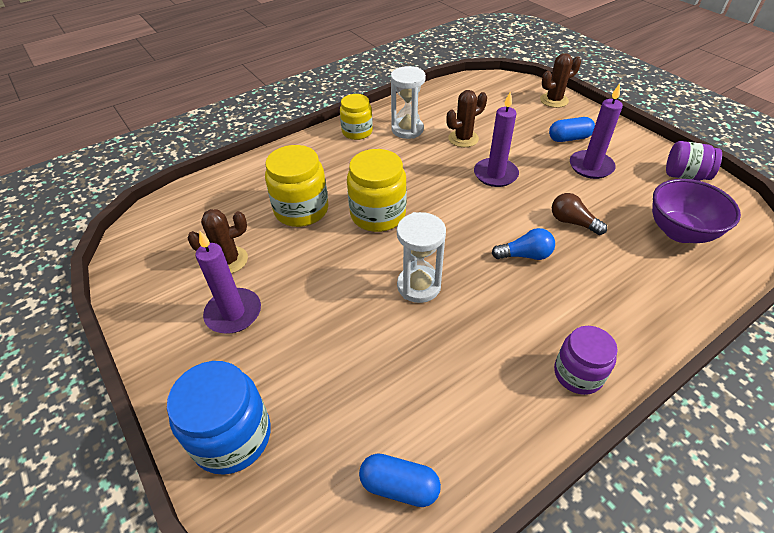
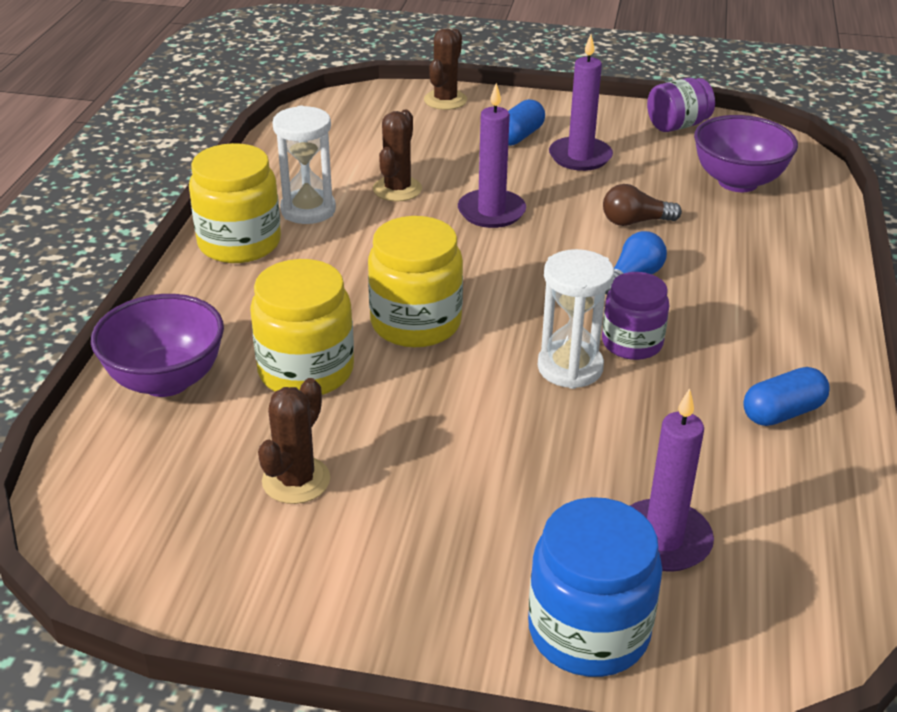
camera: 45 degrees left, 10 degrees down
purple candle [196,231,261,334] -> purple candle moved to [630,388,714,572]
yellow jar [340,94,373,140] -> yellow jar [189,143,281,263], size x1.51
blue capsule [359,453,441,507] -> blue capsule moved to [743,367,830,426]
purple jar [554,326,618,395] -> purple jar moved to [602,272,669,360]
none -> purple bowl [91,294,224,397]

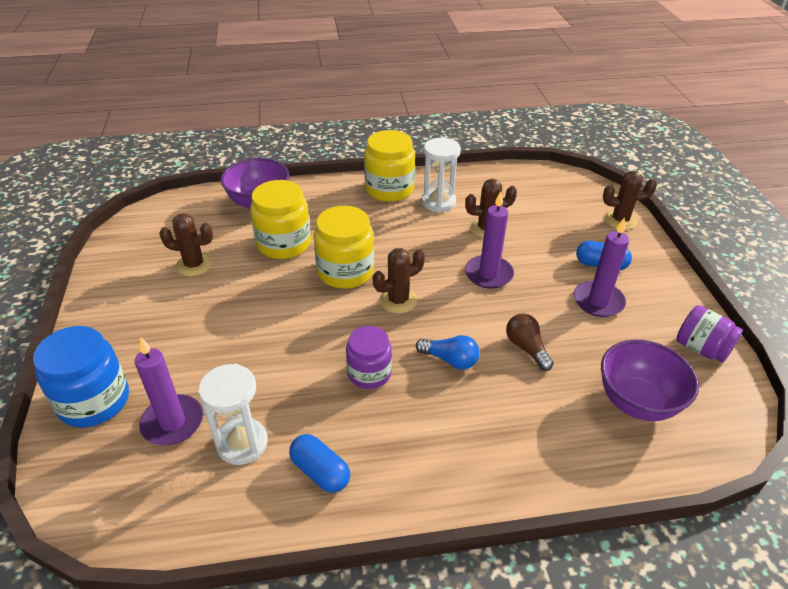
camera: 70 degrees right, 5 degrees up
white hourglass [538,249,614,389] -> white hourglass moved to [198,364,268,465]
none -> brown cactus [373,248,425,314]

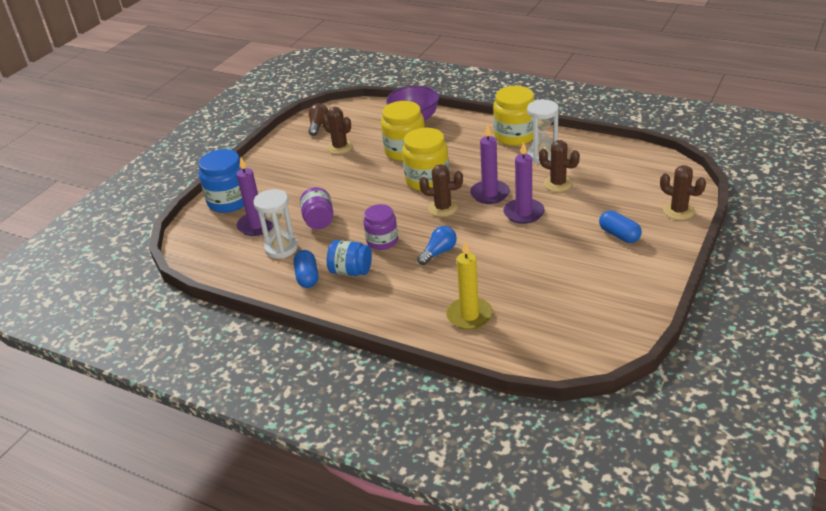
camera: 40 degrees right, 5 degrees down
blue light bulb [416,335,479,370] -> blue light bulb turned 105 degrees counterclockwise [417,226,457,265]
brown light bulb [506,314,554,371] -> brown light bulb moved to [308,103,328,136]
purple candle [574,217,629,317] -> purple candle moved to [470,124,510,204]
purple bowl [601,340,699,421] -> none
purple jar [676,305,743,363] -> purple jar moved to [300,187,333,229]
none -> blue jar [327,240,372,276]
none -> yellow candle [446,241,493,330]

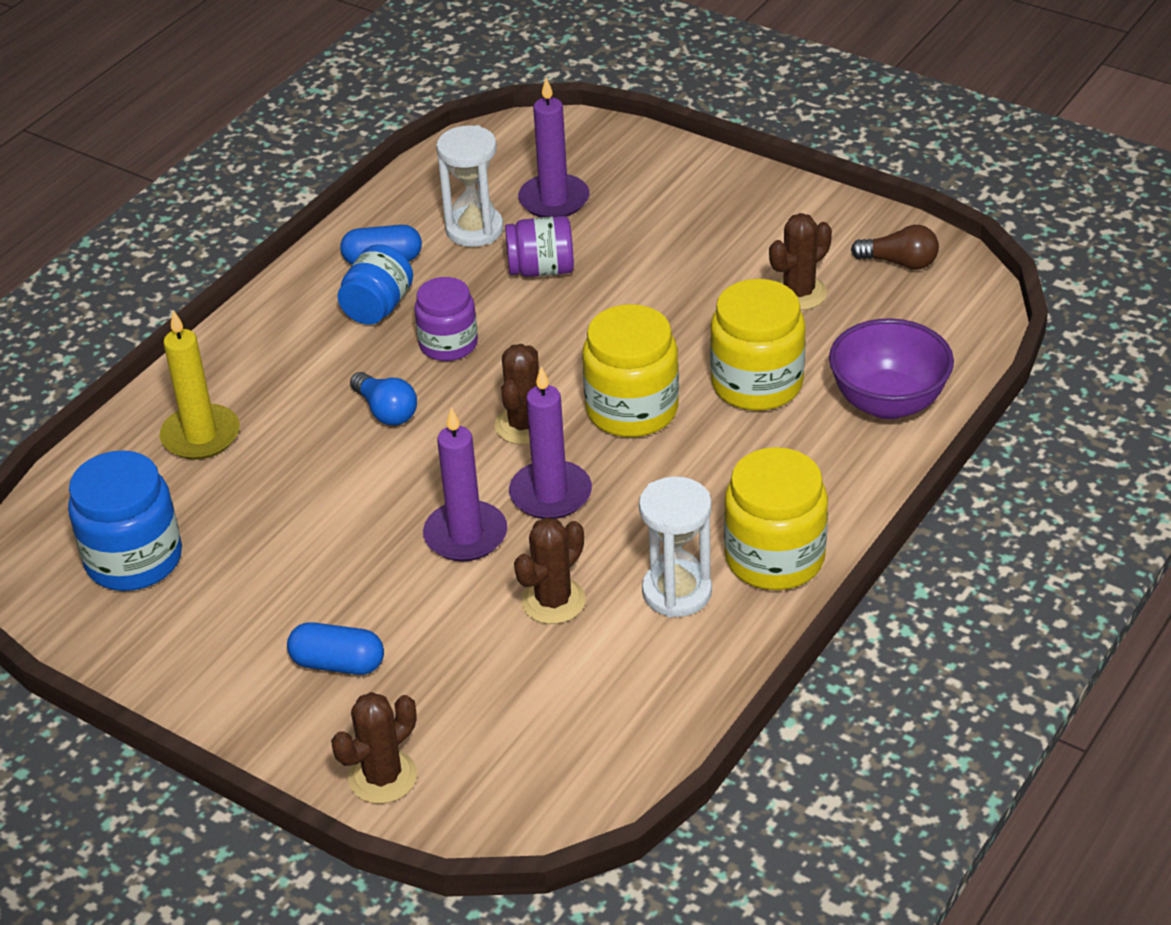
camera: 95 degrees right, 5 degrees up
blue jar [199,149,244,213] -> blue jar moved to [68,450,182,591]
blue capsule [599,211,642,243] -> blue capsule turned 45 degrees clockwise [287,622,384,675]

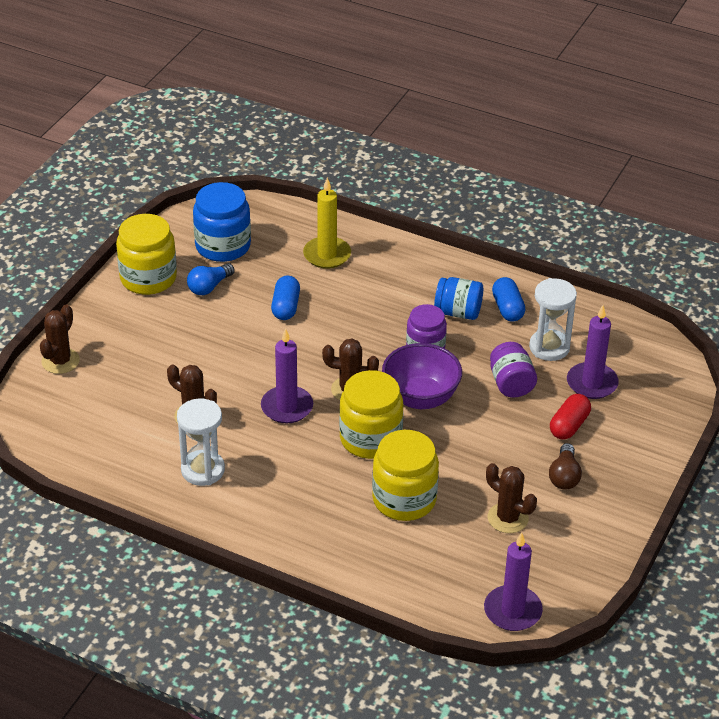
camera: 80 degrees right, 0 degrees up
blue capsule [287,622,384,675] -> blue capsule moved to [271,276,300,320]
brown cactus [331,692,417,804] -> brown cactus turned 75 degrees clockwise [40,304,80,374]
blue light bulb [350,372,417,425] -> blue light bulb moved to [187,263,235,295]
purple candle [423,407,507,561] -> purple candle moved to [484,532,543,631]
yellow jar [724,447,828,590] -> yellow jar moved to [116,214,177,295]
purple bowl [829,318,954,419] -> purple bowl moved to [382,343,462,409]
brown light bulb [851,225,939,270] -> brown light bulb moved to [549,443,582,489]
none -> red capsule [550,394,591,440]

